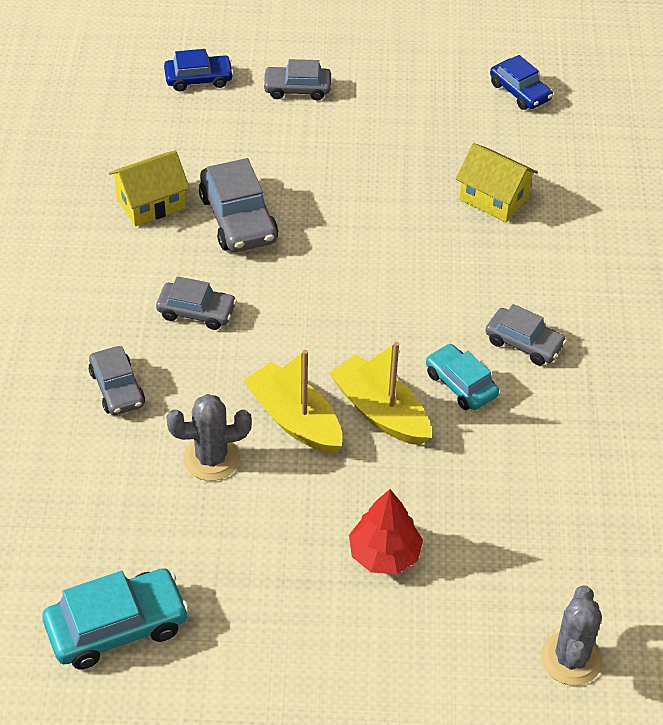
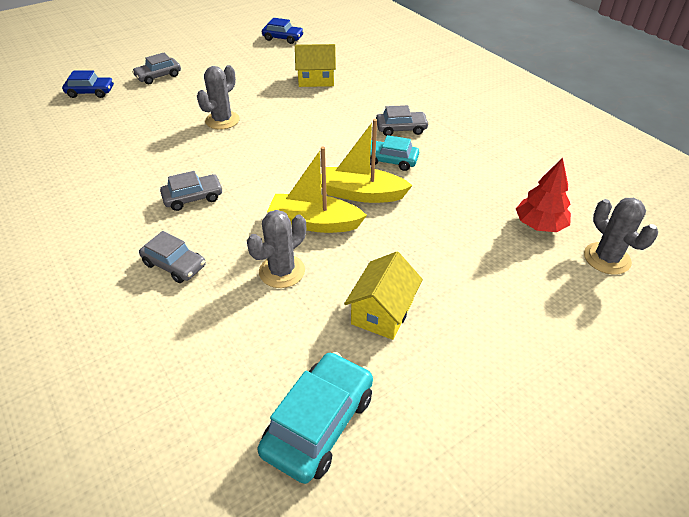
camera: 35 degrees left, 5 degrees down
yellow house [109,150,190,226] -> yellow house moved to [344,252,423,340]
blue car [164,49,234,91] -> blue car turned 45 degrees clockwise [62,71,114,98]
grey car [199,158,278,252] -> none
red tree [349,489,423,574] -> red tree moved to [516,158,571,232]
none -> grey cactus [197,65,240,130]

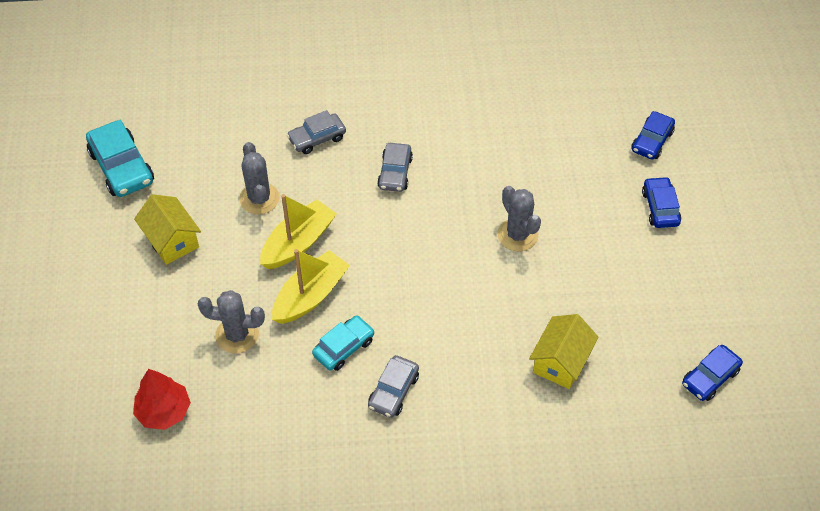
camera: 120 degrees right, 10 degrees up
grey car [132,53,181,84] -> blue car [642,177,681,228]
grey cactus [584,198,658,275] -> grey cactus moved to [198,290,265,353]

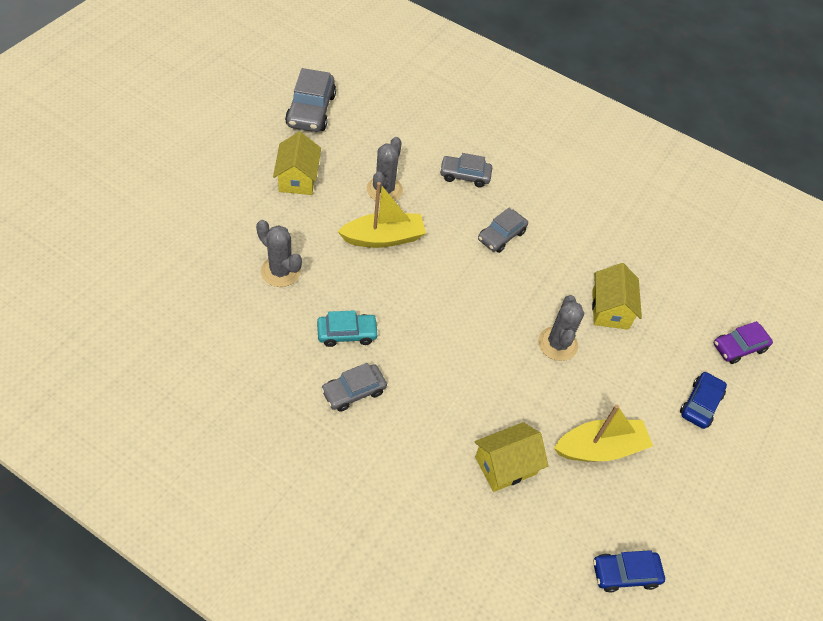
camera: 30 degrees right, 0 degrees up
turquoise car [86,120,154,197] -> grey car [285,68,336,132]
red tree [133,369,191,430] -> none
yellow boat [272,249,350,324] -> yellow boat moved to [554,404,653,462]
blue car [631,111,675,160] -> purple car [714,321,773,364]
none -> yellow house [592,263,642,330]

